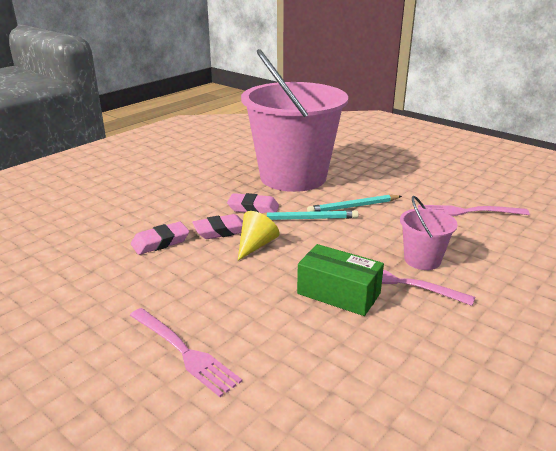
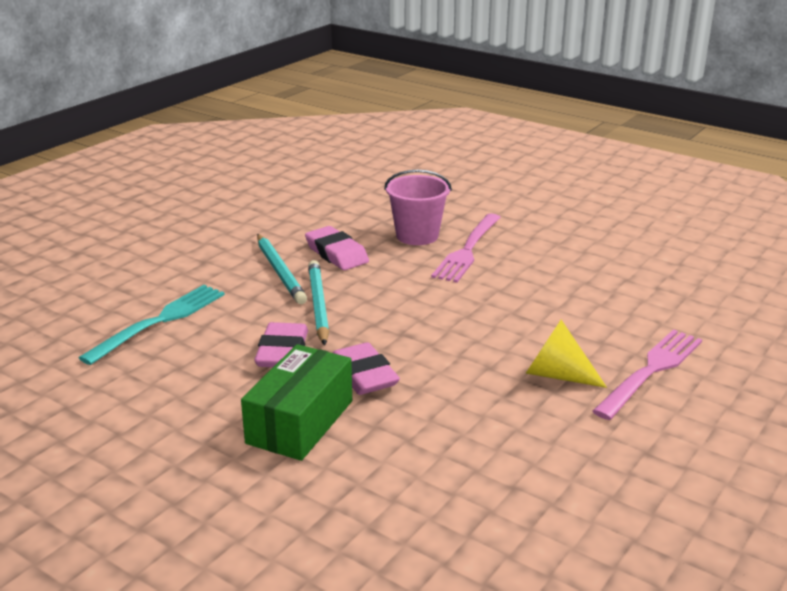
camera: 95 degrees left, 0 degrees up
pink eraser [131,222,189,255] -> pink eraser moved to [305,226,369,270]
yellow cone [238,211,279,260] -> yellow cone moved to [525,320,607,388]
pink bucket [241,49,348,192] -> turquoise fork [79,285,225,365]
green box [297,244,384,316] -> green box moved to [241,344,352,461]
pink fork [418,205,530,216] -> none

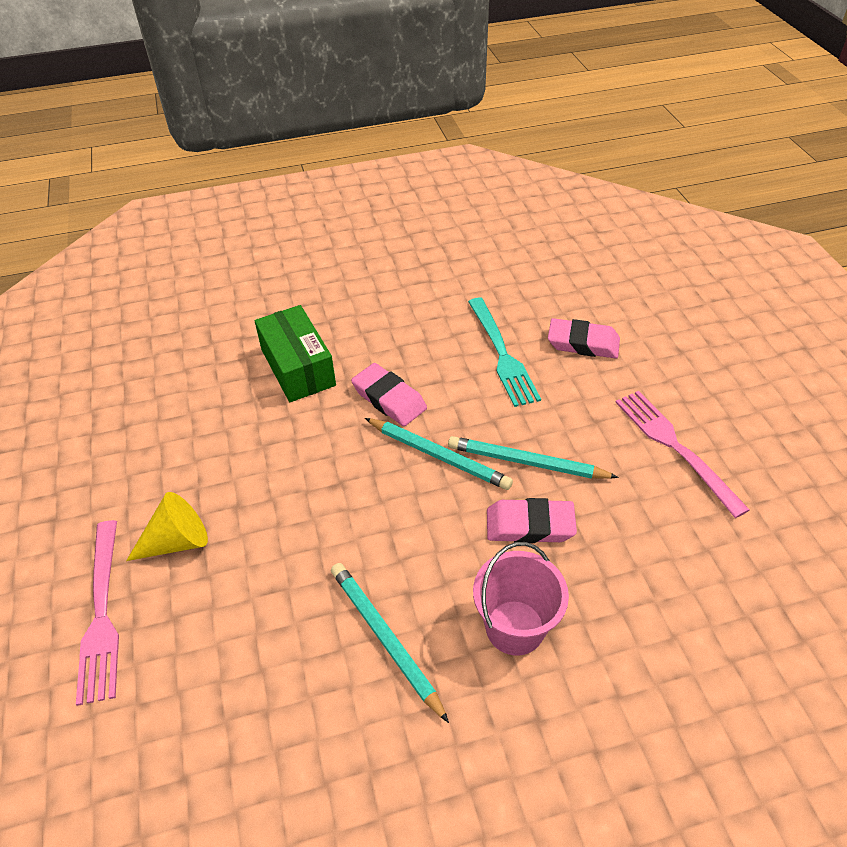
camera: 130 degrees right, 20 degrees up
pink eraser [332,342,400,395] -> pink eraser moved to [548,318,620,359]
pink fork [431,213,501,283] -> pink fork moved to [615,391,750,518]
none -> turquoise pencil [331,563,449,723]

